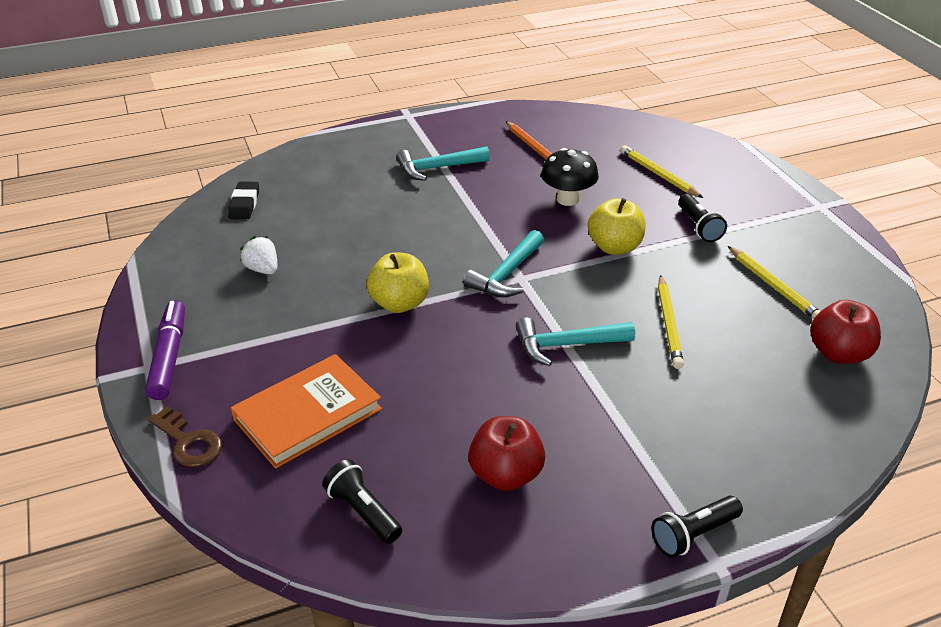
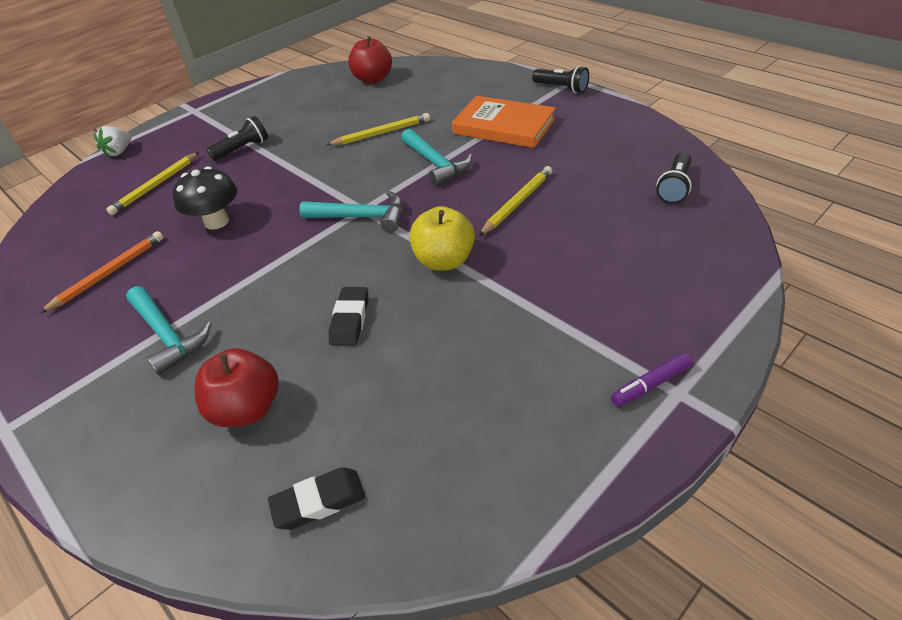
camera: 110 degrees left, 5 degrees up
purple marker [145,300,185,400] -> purple marker [611,353,692,407], size x0.60
brown key [148,406,222,467] -> none
orange book [231,354,382,469] -> orange book moved to [452,96,556,148]
white strawberry [240,236,277,275] -> white strawberry moved to [93,126,131,157]
red apple [468,416,545,491] -> red apple moved to [194,348,278,427]
yellow apple [588,198,645,255] -> none
yellow pencil [728,246,820,319] -> yellow pencil moved to [479,166,553,236]
none -> black eraser [329,287,368,346]

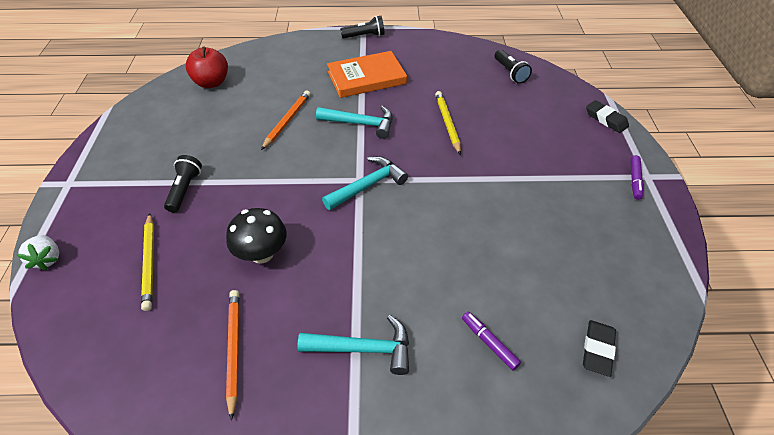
camera: 50 degrees left, 5 degrees up
red apple [194,348,278,427] -> purple marker [462,312,521,370]
yellow pencil [326,113,430,145] -> orange pencil [261,91,311,150]
black eraser [329,287,368,346] -> black eraser moved to [586,100,629,133]
yellow apple [409,206,475,271] -> none

